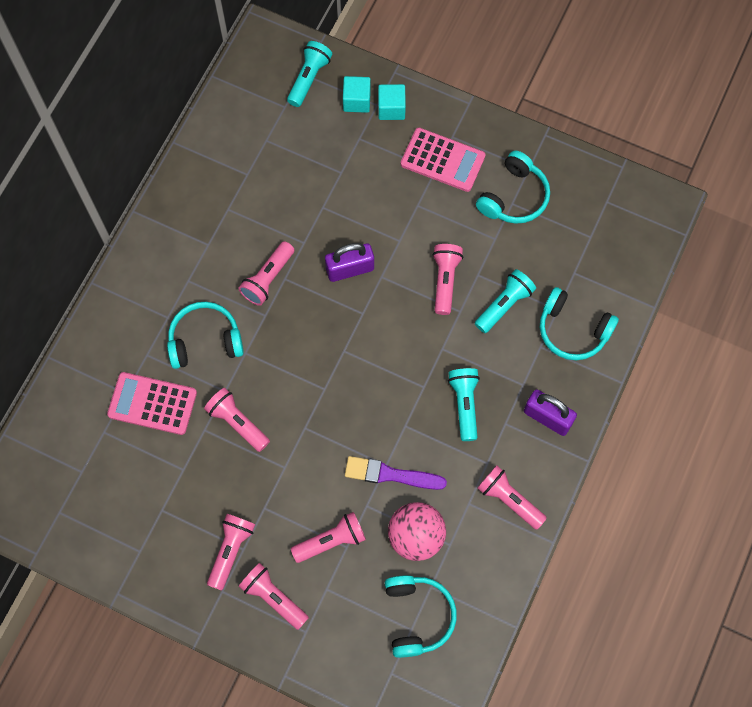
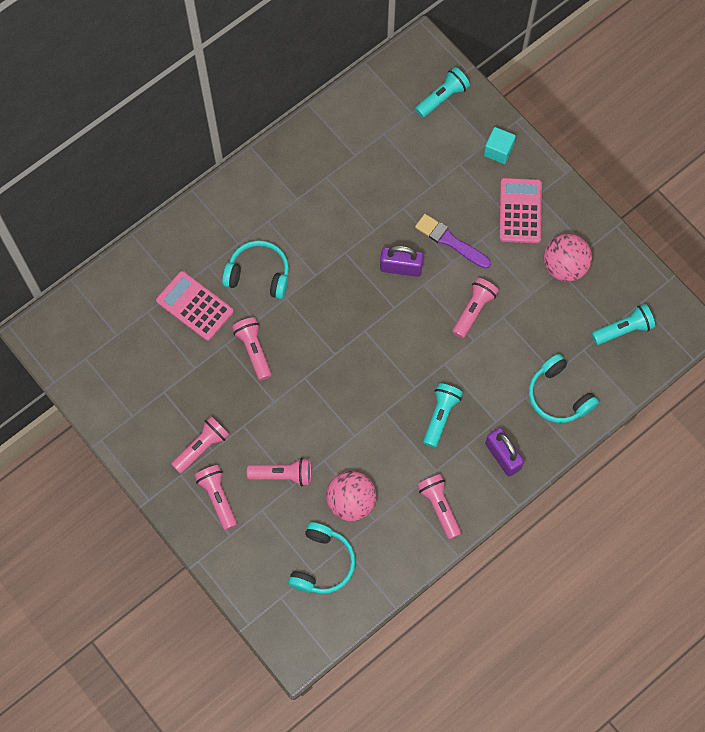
camera: 25 degrees right, 0 degrees up
pink flashlight [238,241,294,306] -> none
turquoise cube [343,76,371,113] -> none
purple brush [345,456,447,490] -> purple brush moved to [415,214,491,269]
pink calculator [401,128,486,192] -> pink calculator turned 135 degrees counterclockwise [499,178,542,243]
turquoise flashlight [475,269,536,333] -> turquoise flashlight moved to [592,304,656,345]
turquoise headphones [476,151,550,224] -> pink ball [544,234,592,282]

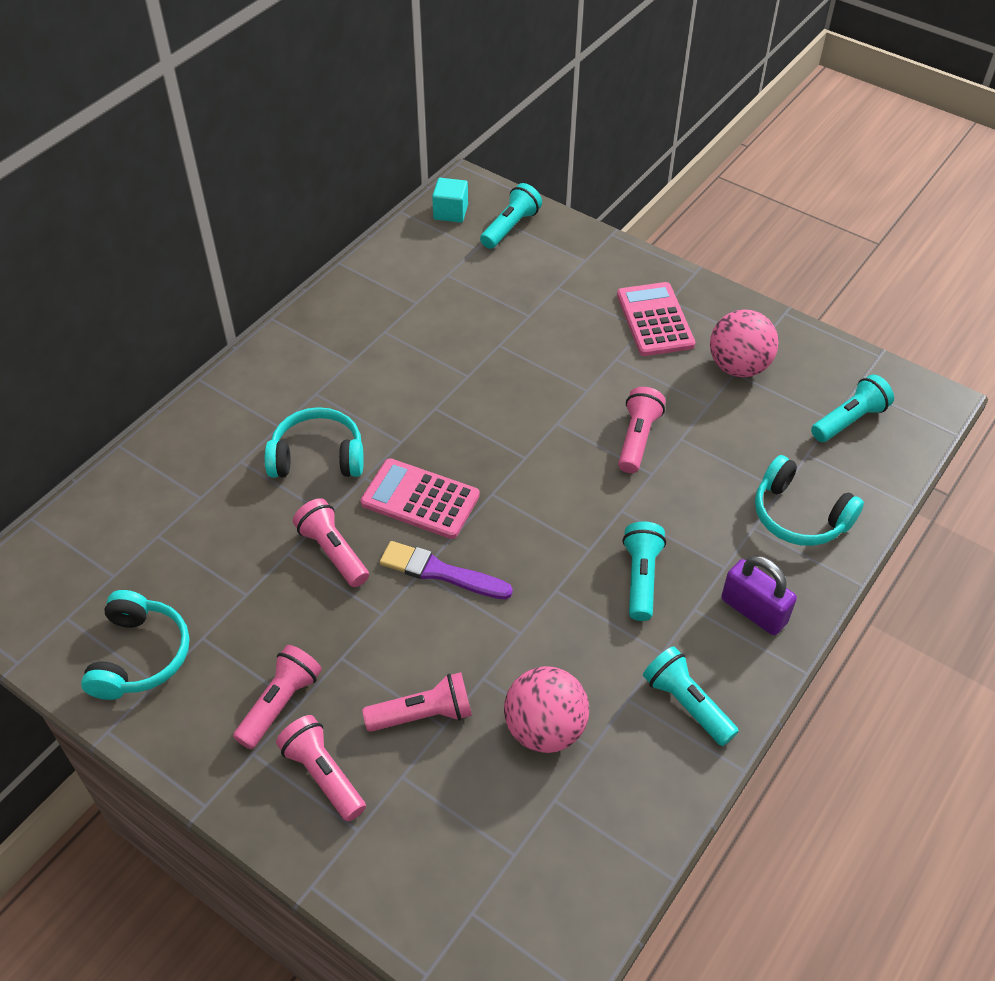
camera: 15 degrees left, 20 degrees down
pink calculator [156,271,234,341] -> pink calculator moved to [361,458,480,539]
turquoise headphones [288,522,356,594] -> turquoise headphones moved to [81,590,190,700]
purple padlock [380,245,424,277] -> none
purple brush [415,214,491,269] -> purple brush moved to [380,541,513,600]
pink flashlight [417,474,461,540] -> turquoise flashlight [643,646,739,746]
turquoise cube [484,127,516,164] -> turquoise cube moved to [432,178,468,223]

